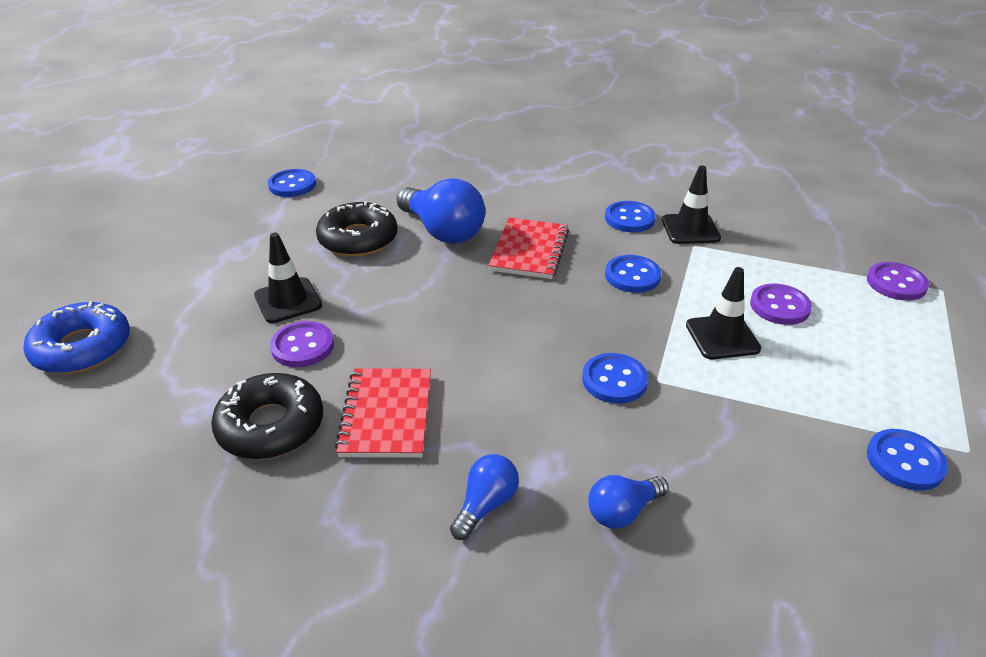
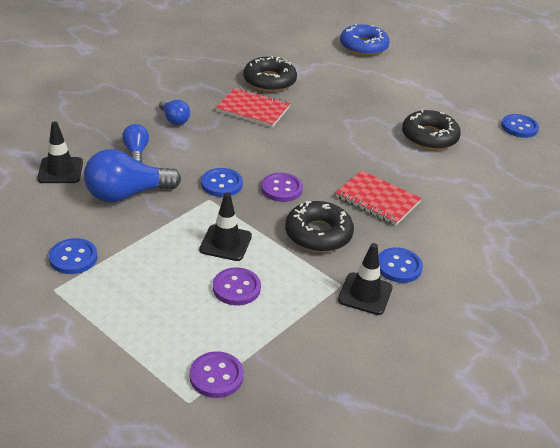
camera: 110 degrees right, 0 degrees up
black traffic cone [254,232,322,323] -> black traffic cone moved to [37,122,83,183]
purple button [270,321,334,367] -> purple button moved to [261,173,303,202]
blue light bulb [397,178,485,244] -> blue light bulb moved to [84,149,181,203]
blue button [605,255,661,293] -> black donut [285,201,354,252]

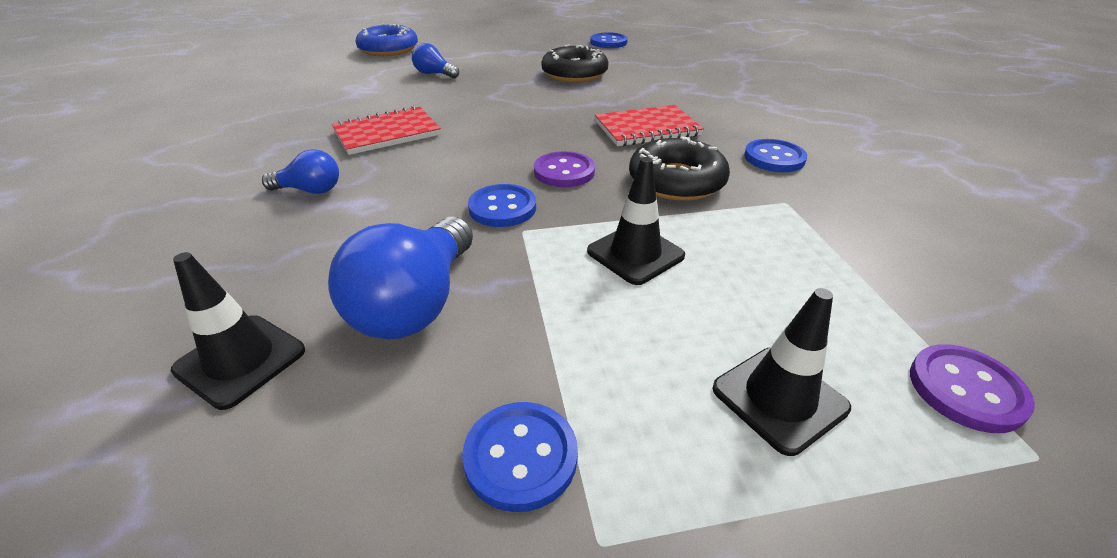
camera: 50 degrees left, 0 degrees up
blue light bulb [122,124,149,163] -> blue light bulb moved to [412,43,459,78]
purple button [213,268,261,305] -> none
black donut [243,56,297,92] -> none
black traffic cone [338,243,393,315] -> black traffic cone moved to [712,288,851,456]

